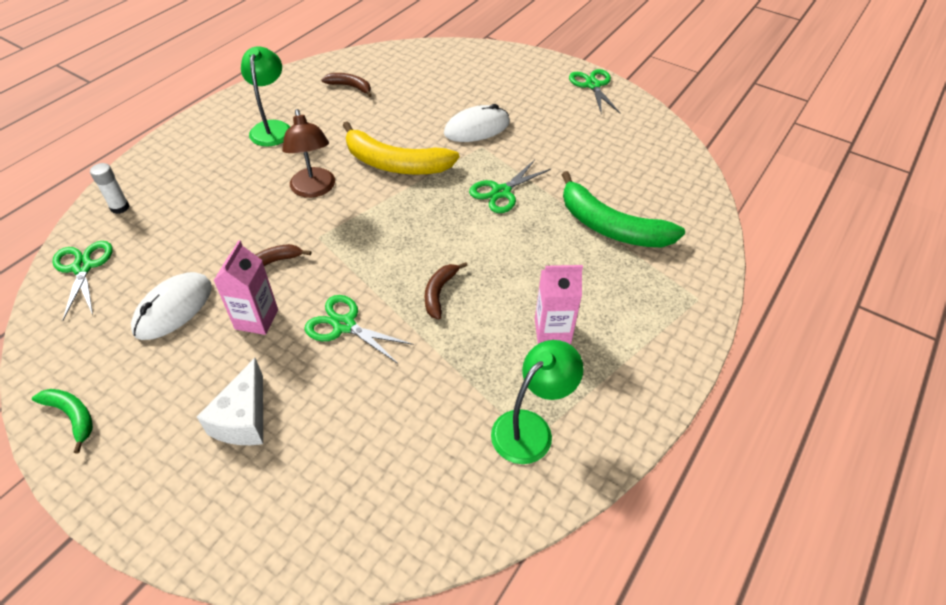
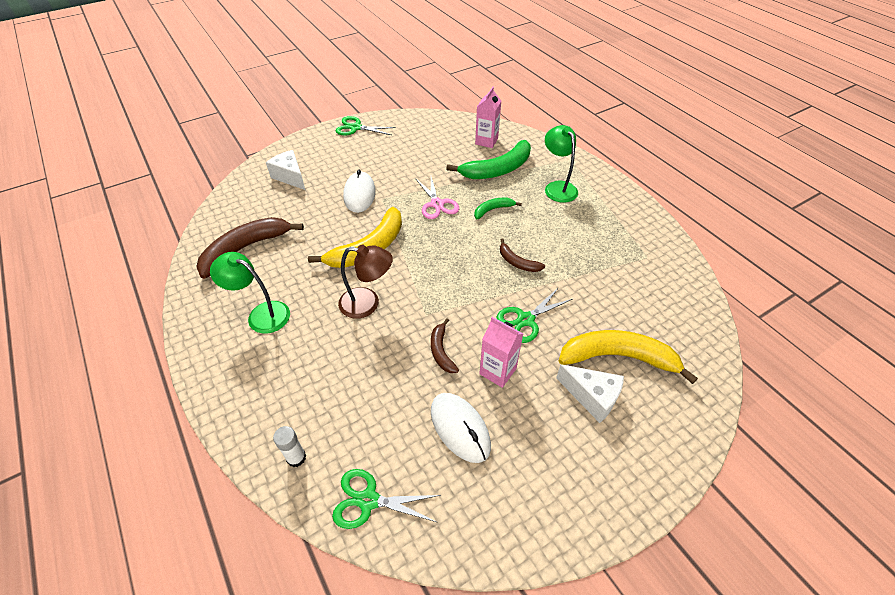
camera: 65 degrees left, 0 degrees up
green banana [32,389,93,454] -> green banana moved to [474,198,522,219]
brown banana [321,73,372,97] -> brown banana [196,217,304,279], size x1.98
green scissors [469,160,551,213] -> pink scissors [415,177,459,219]
green lamp [491,340,584,464] -> green lamp moved to [545,125,578,203]
pink carton [535,265,583,344] -> pink carton moved to [475,87,501,148]
none -> white cheese [266,150,305,190]
none -> yellow banana [559,330,698,384]

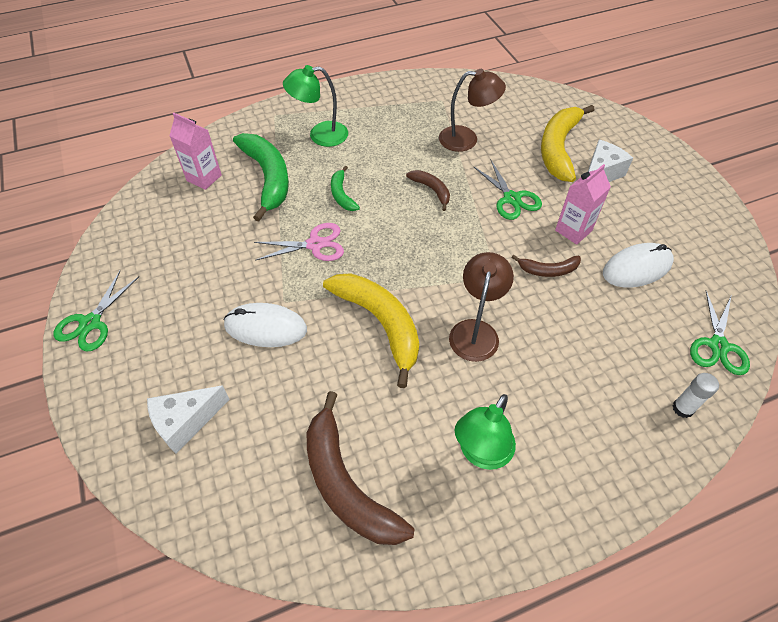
camera: 80 degrees left, 5 degrees up
brown banana [500,238,545,272] -> brown banana turned 90 degrees counterclockwise [406,170,450,211]
none -> brown lamp [439,69,506,152]

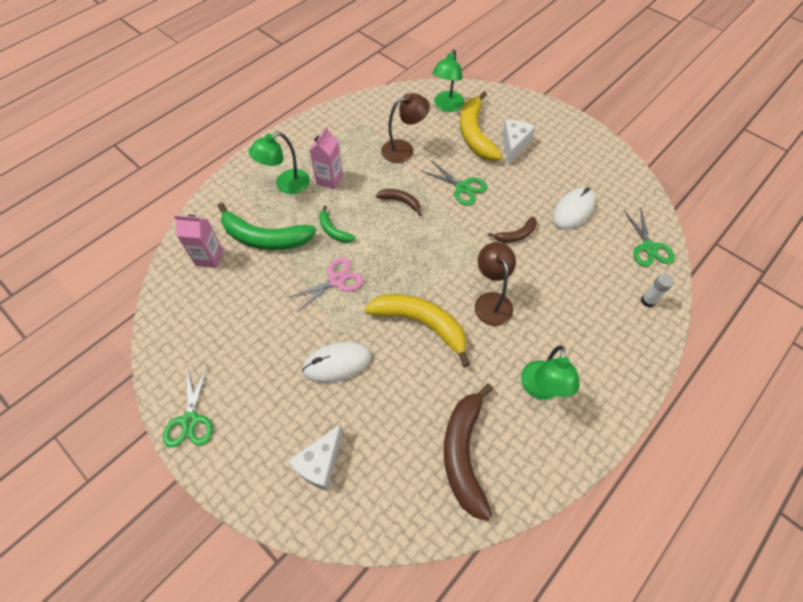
camera: 25 degrees left, 5 degrees up
green banana [233,133,289,222] -> green banana turned 150 degrees clockwise [218,203,316,250]
brown banana [307,391,415,545] -> brown banana turned 60 degrees clockwise [444,384,493,521]
pink carton [555,164,611,244] -> pink carton moved to [309,126,343,189]
none -> green lamp [432,49,464,112]

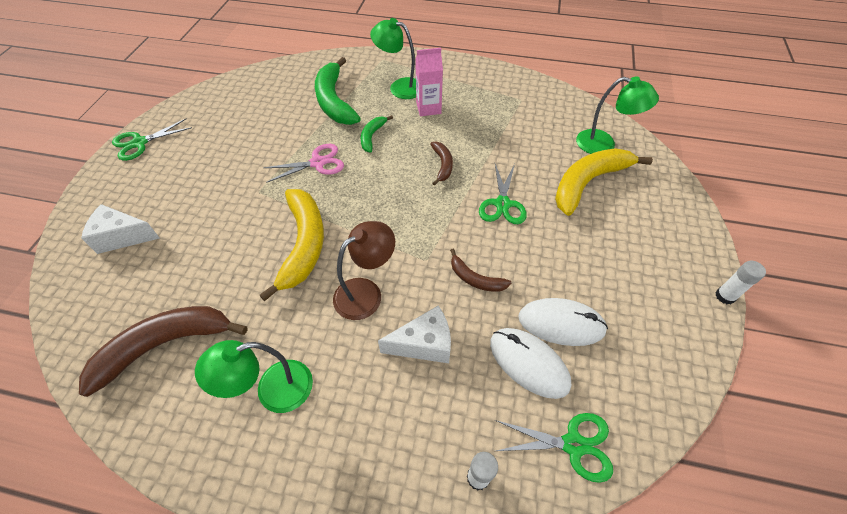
camera: 60 degrees right, 5 degrees down
pink carton [174,215,223,268] -> none
pink scissors [287,258,363,313] -> pink scissors turned 45 degrees counterclockwise [264,144,344,183]
white mouse [302,342,372,383] -> white mouse moved to [490,328,571,399]
brown lamp [381,93,430,163] -> none
green lamp [432,49,464,112] -> green lamp turned 150 degrees counterclockwise [576,76,659,154]
white cheese [502,120,536,165] -> white cheese moved to [378,305,451,363]
green scissors [623,209,675,267] -> green scissors turned 135 degrees counterclockwise [495,413,613,483]
none -> white glue stick [715,261,766,304]

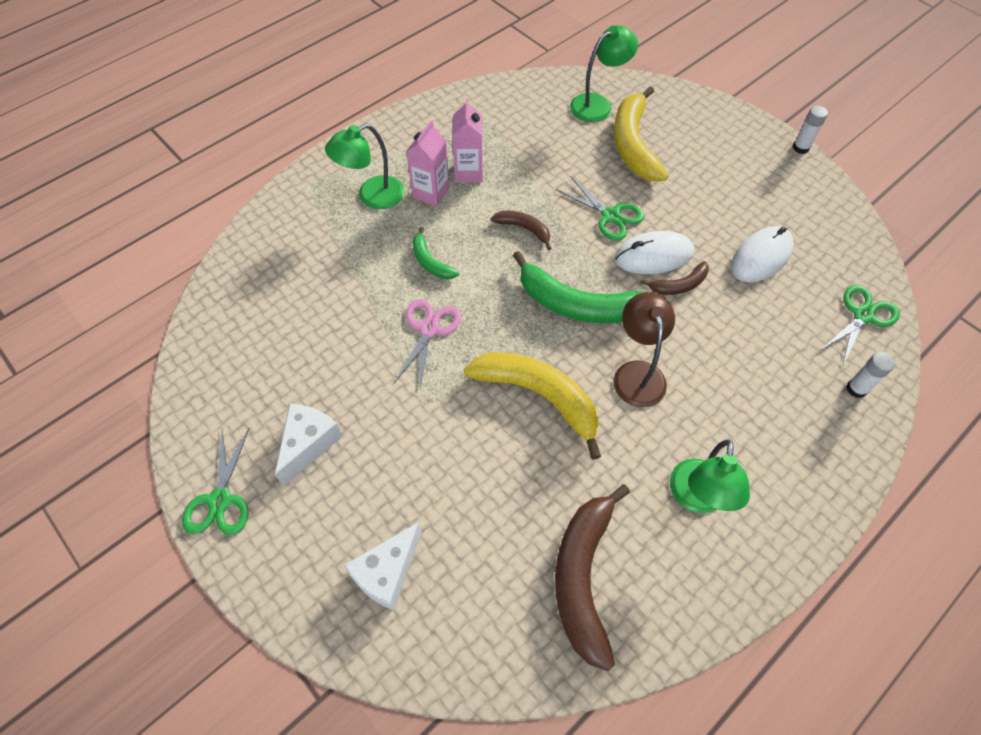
camera: 55 degrees left, 5 degrees up
green banana [315,57,361,125] -> green banana moved to [513,251,644,323]
white cheese [378,305,451,363] -> white cheese moved to [275,403,343,486]
white mouse [490,328,571,399] -> white mouse moved to [614,231,694,274]
none -> pink carton [452,98,483,182]

